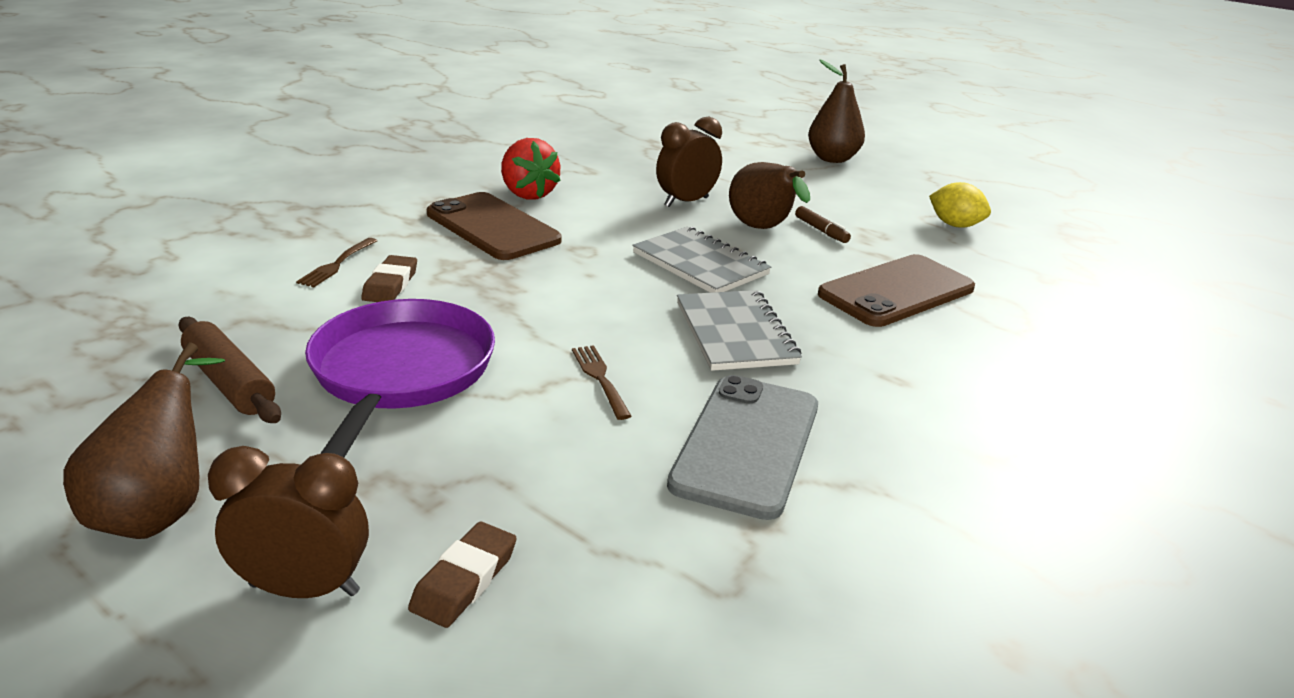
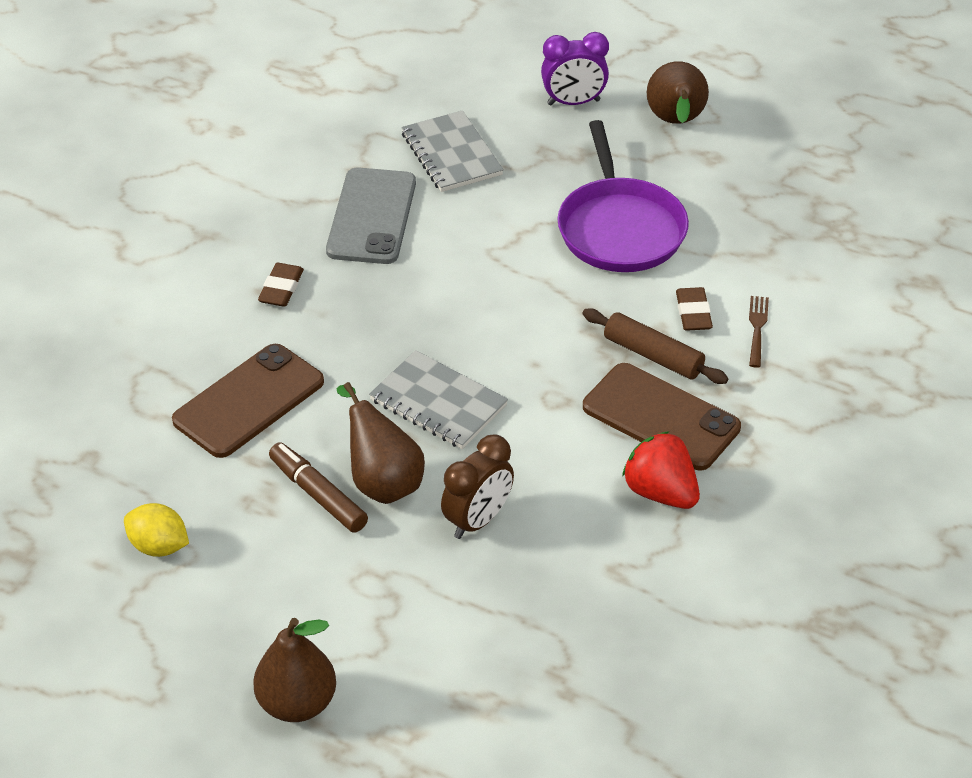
camera: 170 degrees right, 15 degrees up
brown rolling pin [178,317,281,423] -> brown rolling pin moved to [582,309,728,384]
brown clock [208,446,369,598] -> purple clock [541,32,609,105]
brown eraser [408,522,516,628] -> brown eraser moved to [258,263,304,307]
brown fork [572,345,631,420] -> none
grey notebook [677,290,802,371] -> grey notebook moved to [401,110,504,192]
brown marker [795,206,851,243] -> brown marker [269,442,368,533], size x1.63

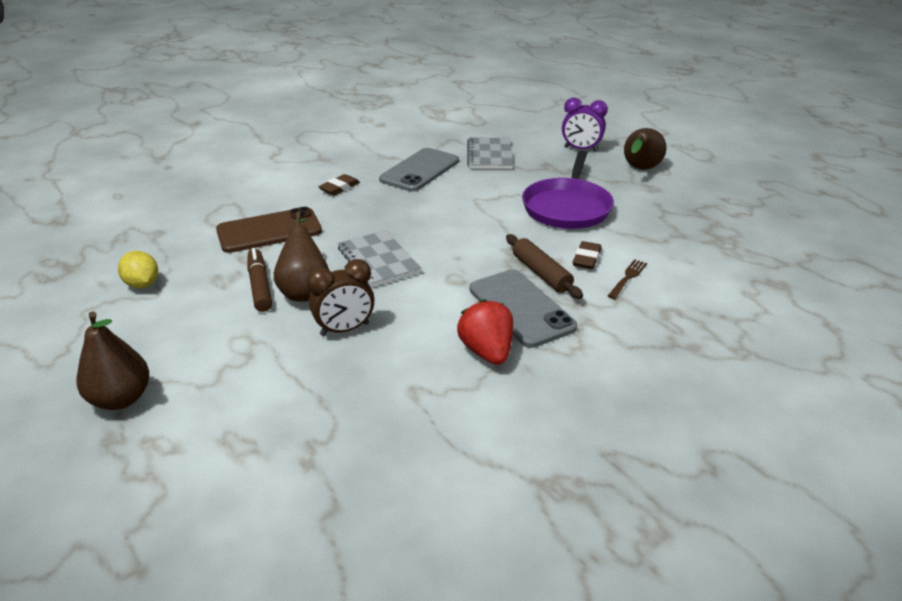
camera: 25 degrees right, 10 degrees down
brown phone [583,363,741,470] -> grey phone [470,269,577,348]

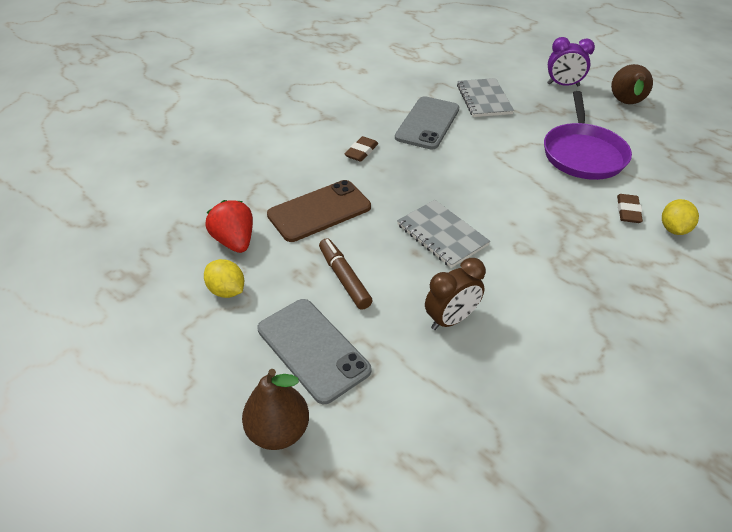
camera: 10 degrees left, 10 degrees up
brown pear [274,212,329,302] -> none
red strawberry [457,299,513,365] -> red strawberry moved to [206,200,253,253]
grey phone [470,269,577,348] -> grey phone moved to [257,299,371,404]
brown rolling pin [506,234,583,299] -> none
brown fork [608,259,647,299] -> yellow lemon [662,199,699,235]

